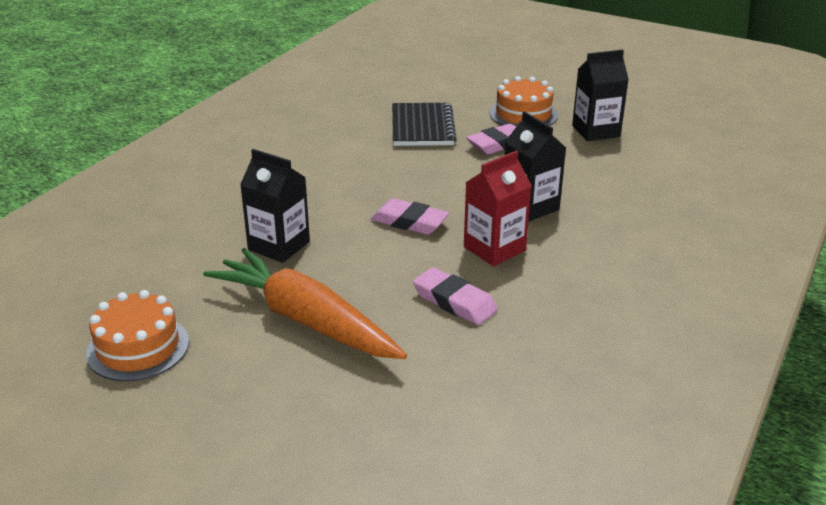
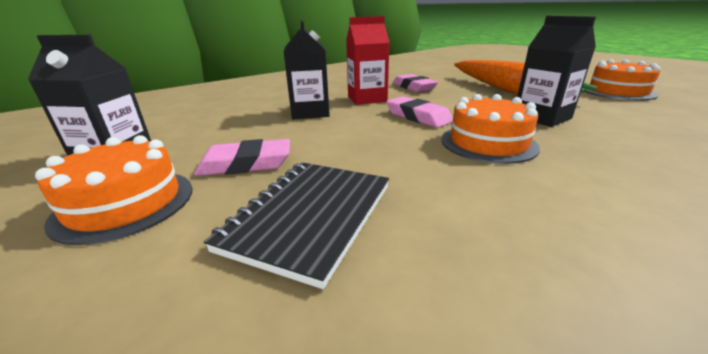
camera: 155 degrees left, 5 degrees down
none -> orange cake [441,94,540,164]

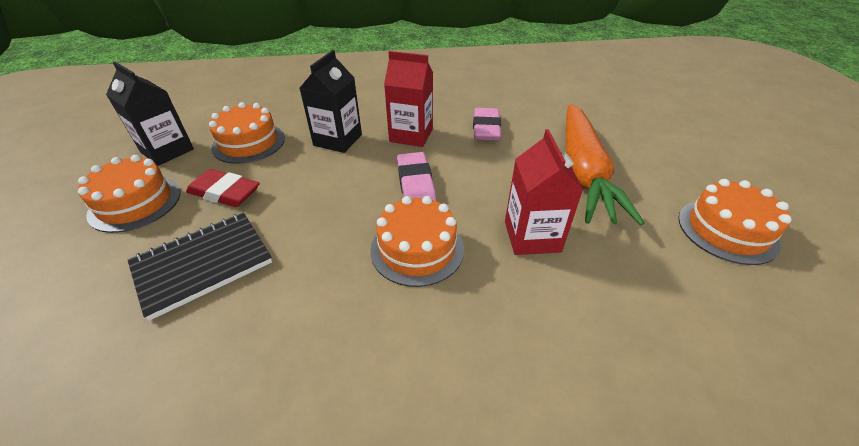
camera: 30 degrees right, 15 degrees up
pink eraser [194,139,290,176] -> red eraser [186,169,260,207]
black carton [517,16,596,127] -> red carton [505,129,583,255]
none -> orange cake [209,102,285,164]

